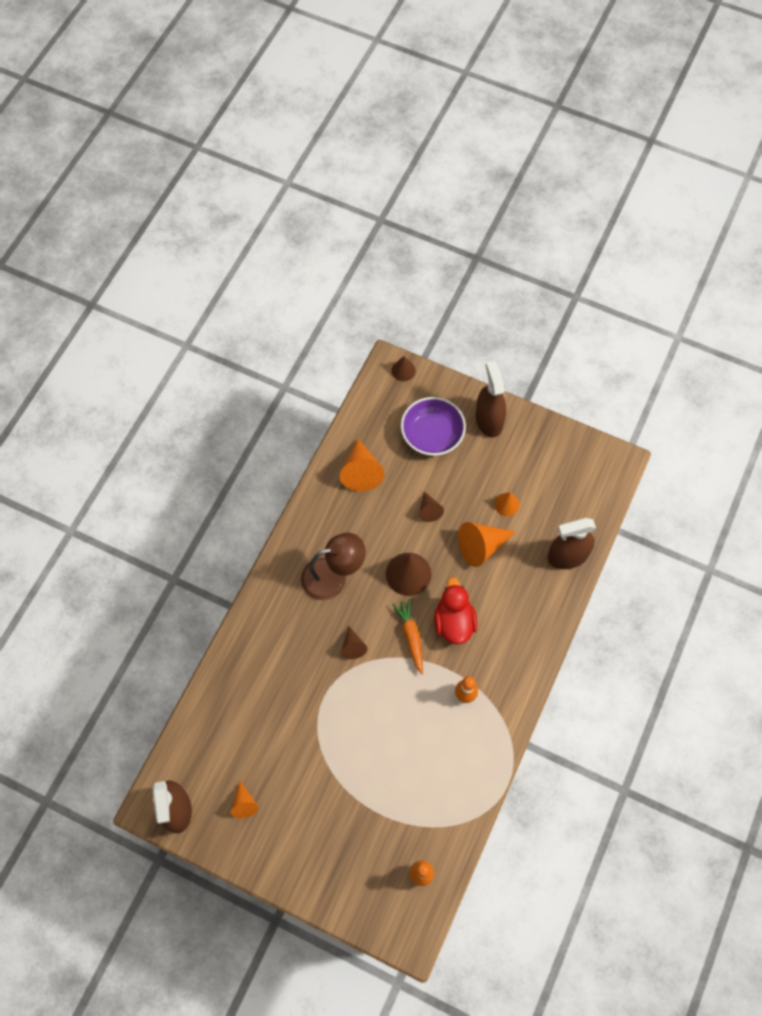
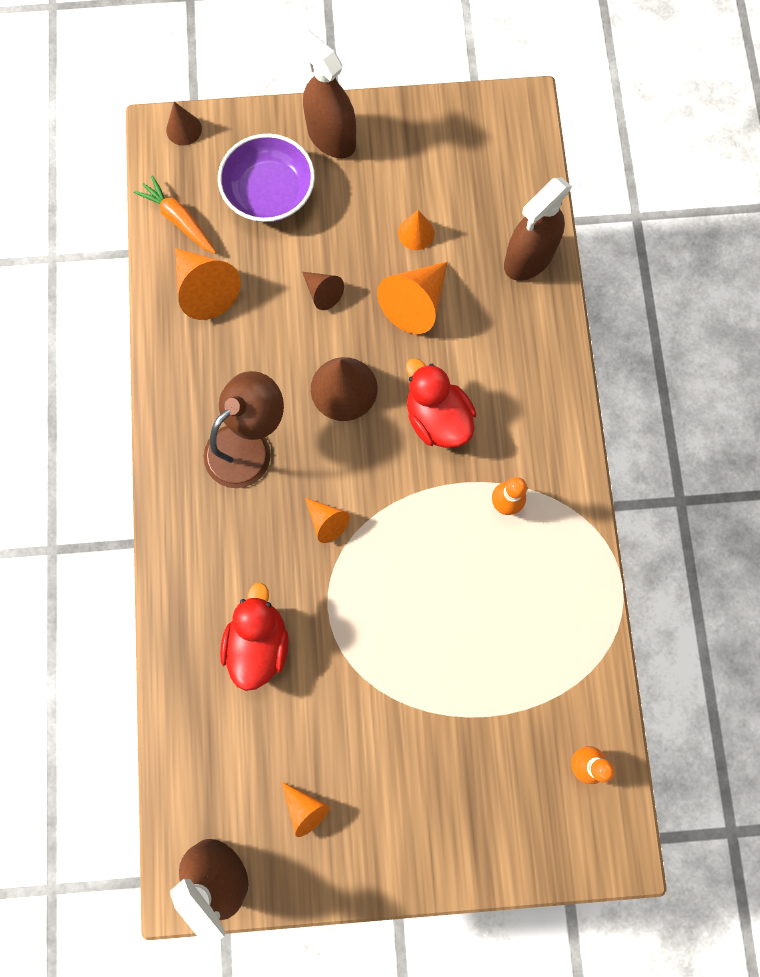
camera: 30 degrees left, 10 degrees up
brown cone [341,625,367,659] -> orange cone [305,498,350,543]
orange carrot [392,599,423,674] -> orange carrot moved to [134,175,216,254]
none -> red duck [220,582,289,691]

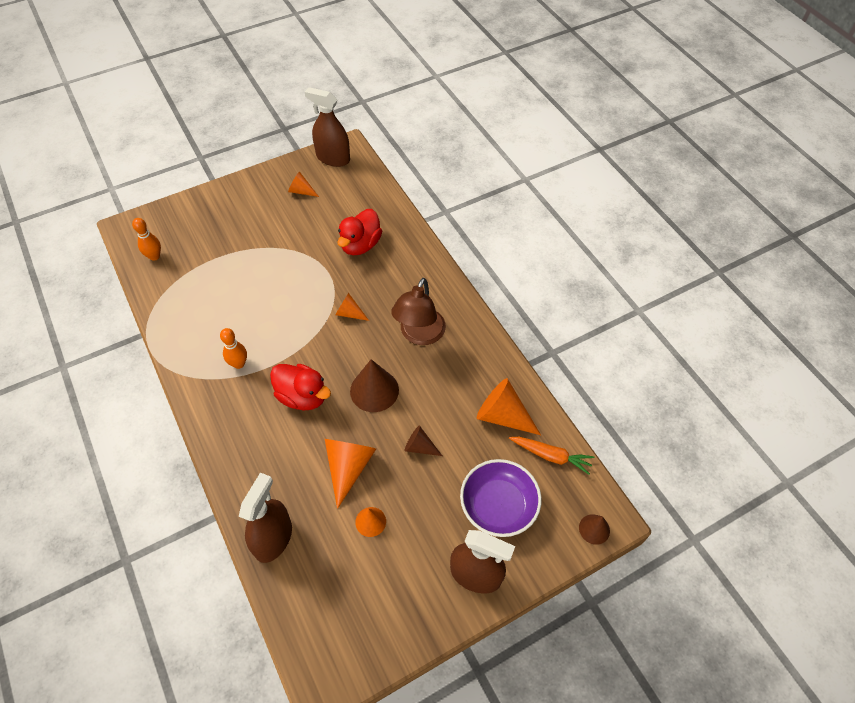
camera: 155 degrees right, 20 degrees down
red duck [220,582,289,691] -> red duck turned 45 degrees clockwise [337,209,382,255]

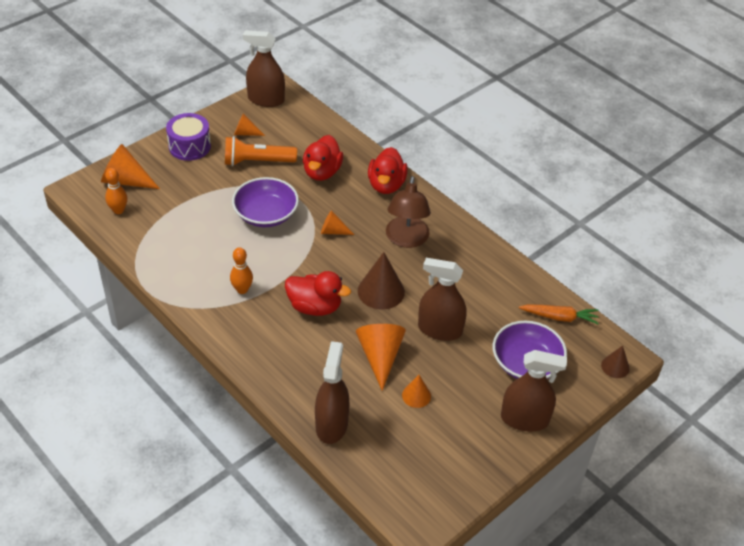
camera: 15 degrees left, 10 degrees down
brown cone [405,426,442,456] -> brown spray bottle [418,258,467,341]
orange cone [477,378,541,435] -> orange cone moved to [101,144,160,189]
none -> purple drum [166,113,211,161]
none -> orange flashlight [225,136,297,166]
none -> purple bowl [232,177,299,227]
none -> red duck [368,147,408,194]

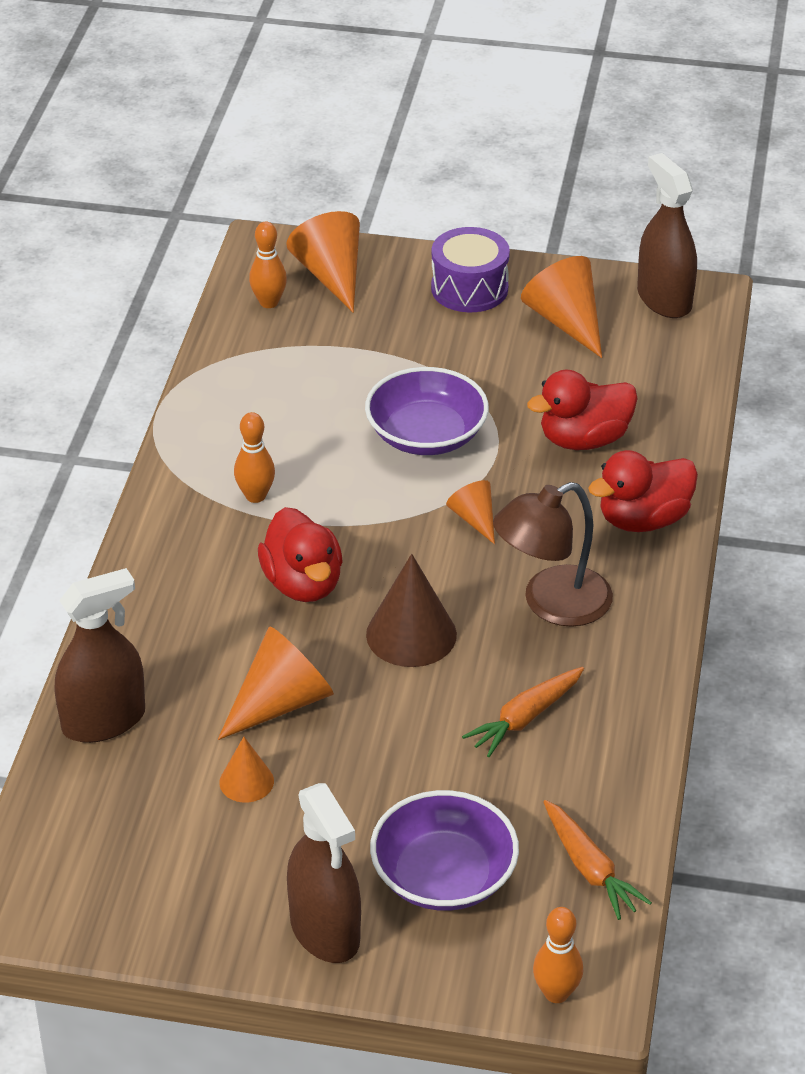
camera: 55 degrees right, 5 degrees down
orange flashlight [225,136,297,166] -> none
orange cone [234,114,265,136] -> orange cone [521,256,602,358], size x1.76
brown spray bottle [418,258,467,341] -> none
brown cone [601,346,630,378] -> orange bowling pin [533,907,583,1003]
none -> orange carrot [462,667,584,757]

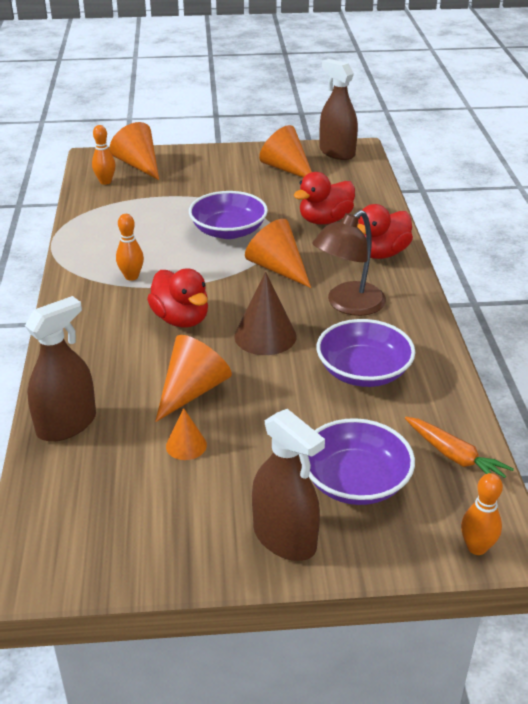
camera: 15 degrees left, 5 degrees down
purple drum [431,227,510,312] -> none
orange cone [446,480,495,544] -> orange cone [245,219,311,288], size x1.76
orange carrot [462,667,584,757] -> purple bowl [316,319,415,387]

